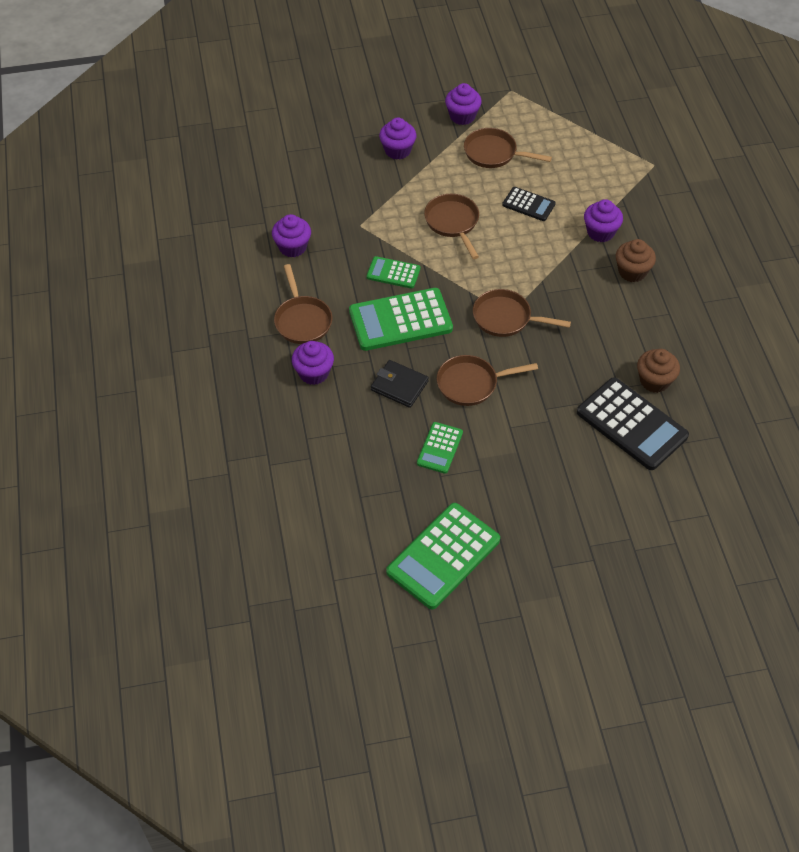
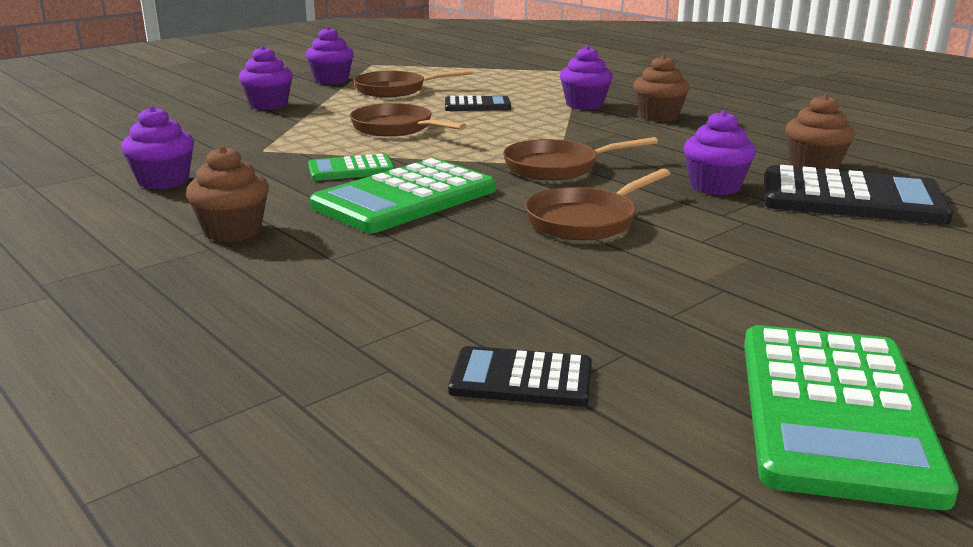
camera: 30 degrees left, 30 degrees down
brown pan [274,264,332,344] -> brown cupcake [186,146,269,242]
purple cupcake [292,341,334,385] -> purple cupcake moved to [683,110,756,195]
black wallet [371,360,429,408] -> none
green calculator [417,422,463,474] -> none
none -> black calculator [448,346,592,407]

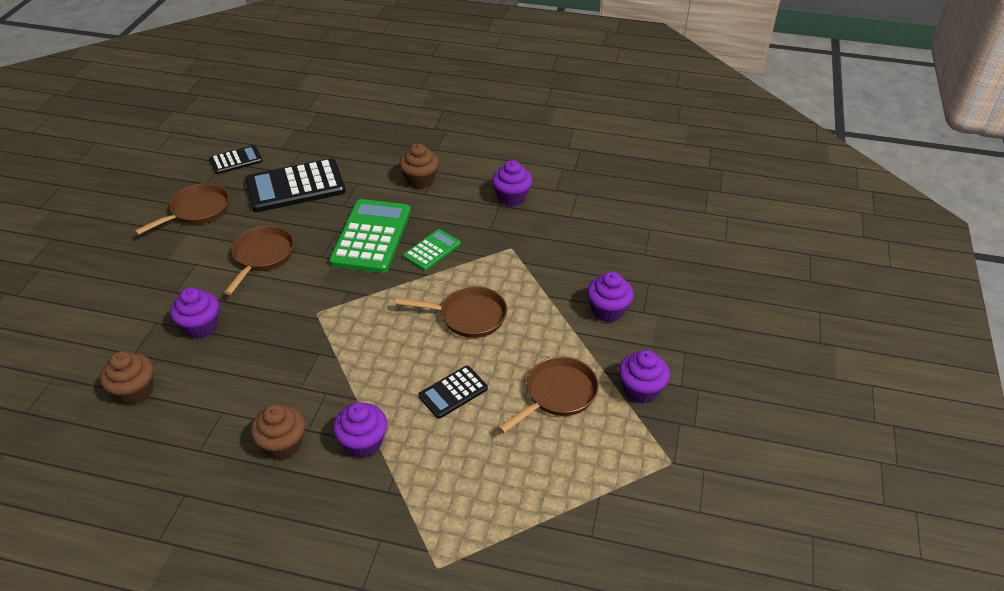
camera: 145 degrees right, 20 degrees up
brown pan [503,137,658,181] -> brown pan moved to [135,183,229,235]
green calculator [744,325,959,510] -> none
black calculator [765,165,953,225] -> black calculator moved to [245,158,345,212]

